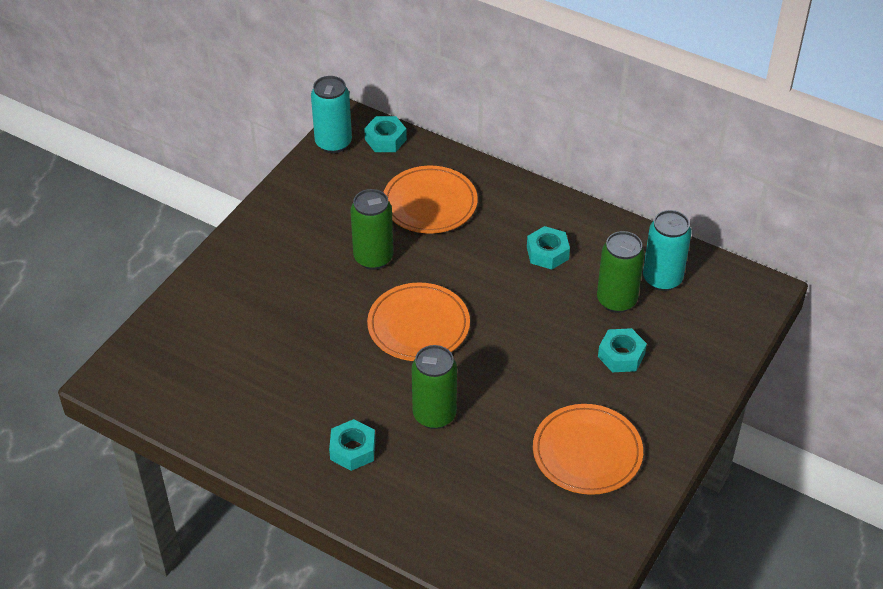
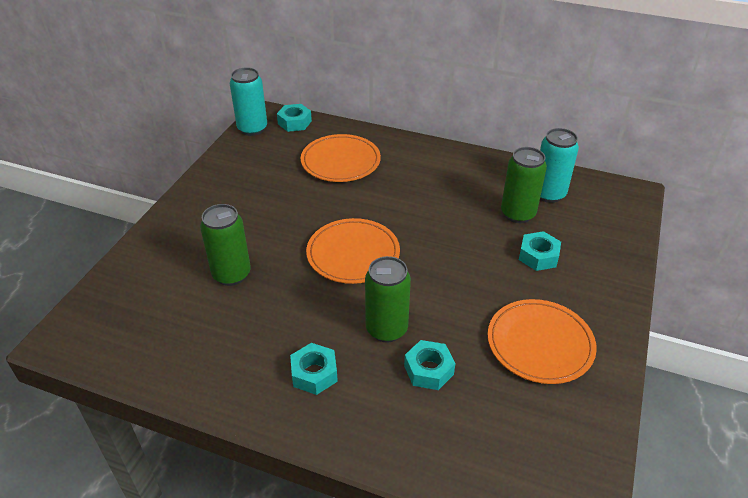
camera: 10 degrees left, 5 degrees down
green can [350,189,393,270] -> green can moved to [200,204,251,286]
turquoise nut [527,226,570,270] -> turquoise nut moved to [404,340,455,390]

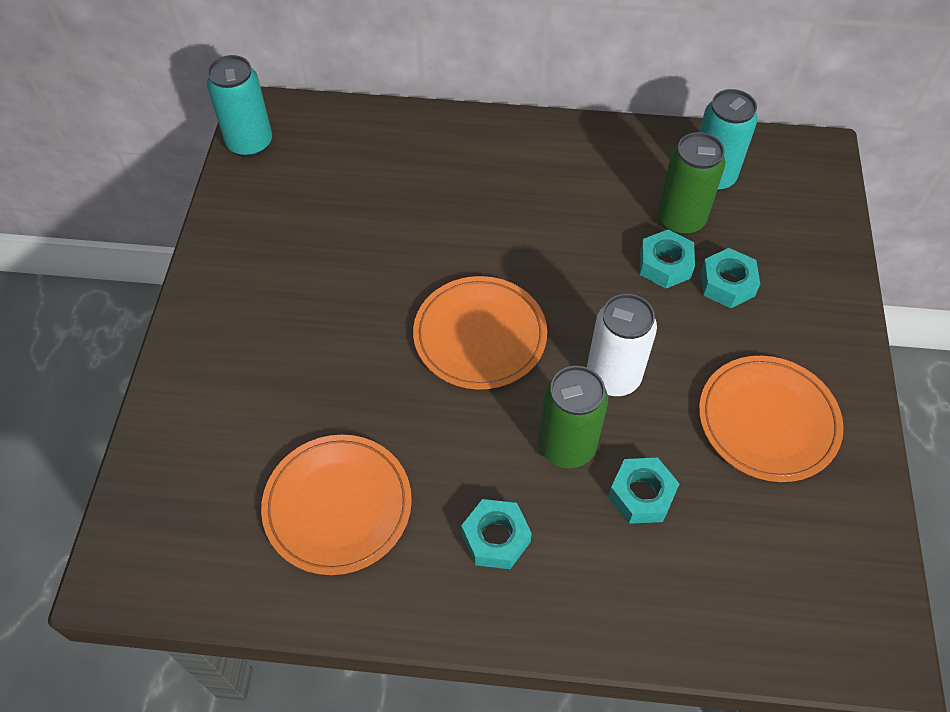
camera: 15 degrees left, 15 degrees up
green can [200,204,251,286] -> none
turquoise nut [277,104,312,132] -> turquoise nut moved to [640,229,695,289]
orange plate [301,134,381,182] -> orange plate moved to [261,435,412,575]
none -> white can [587,294,657,396]

